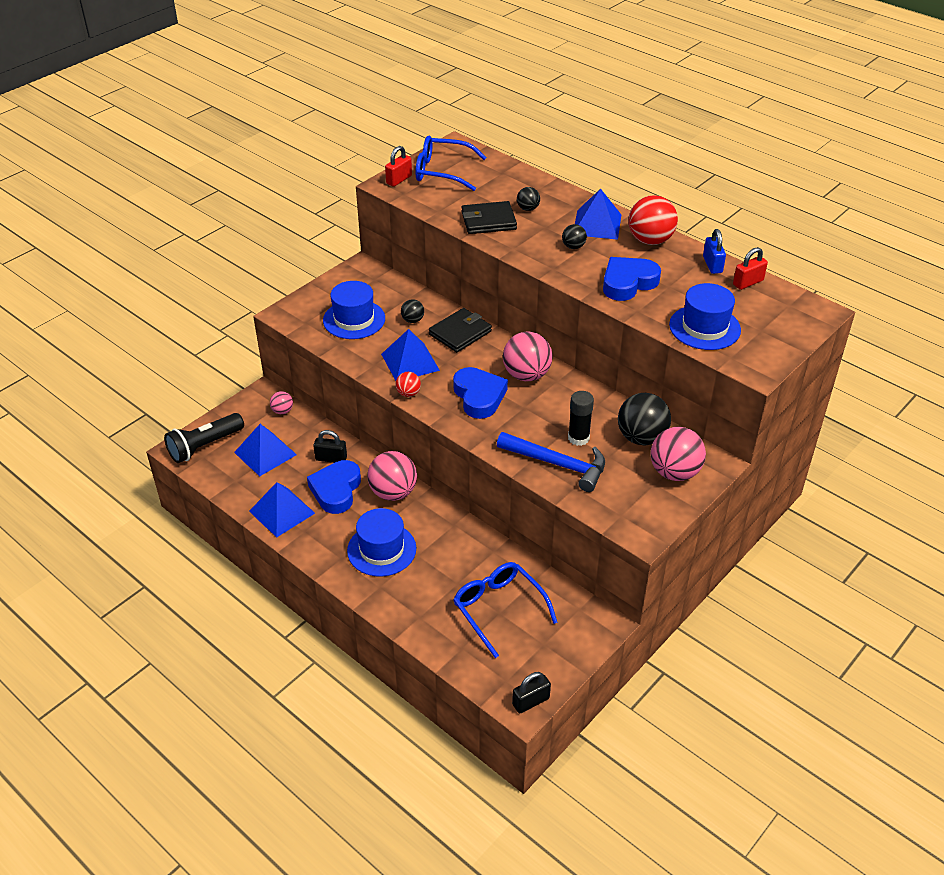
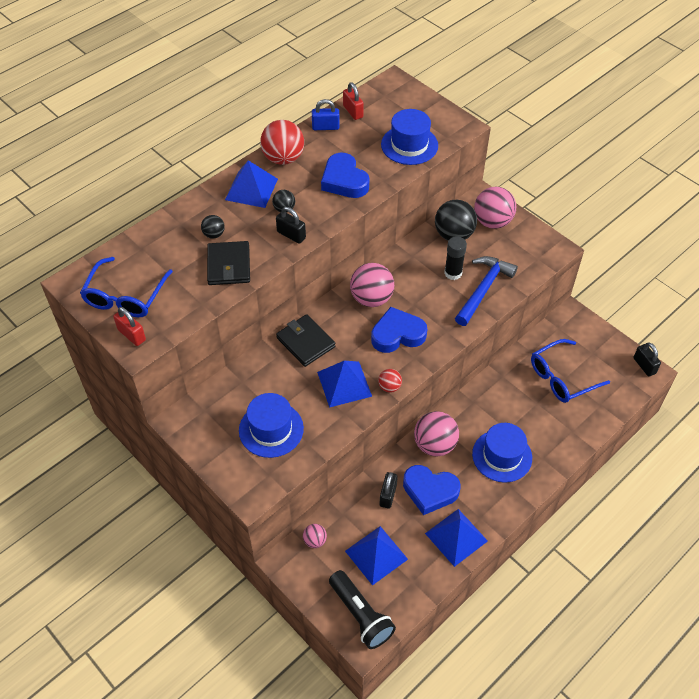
camera: 85 degrees left, 10 degrees up
black ball [401,299,424,323] -> none
none -> black padlock [276,207,306,244]

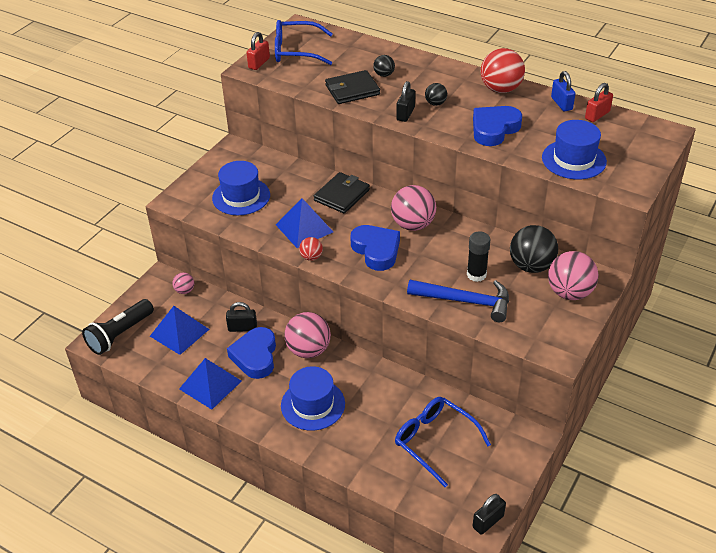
camera: 75 degrees right, 10 degrees down
blue pyramid [225,160,278,208] -> none

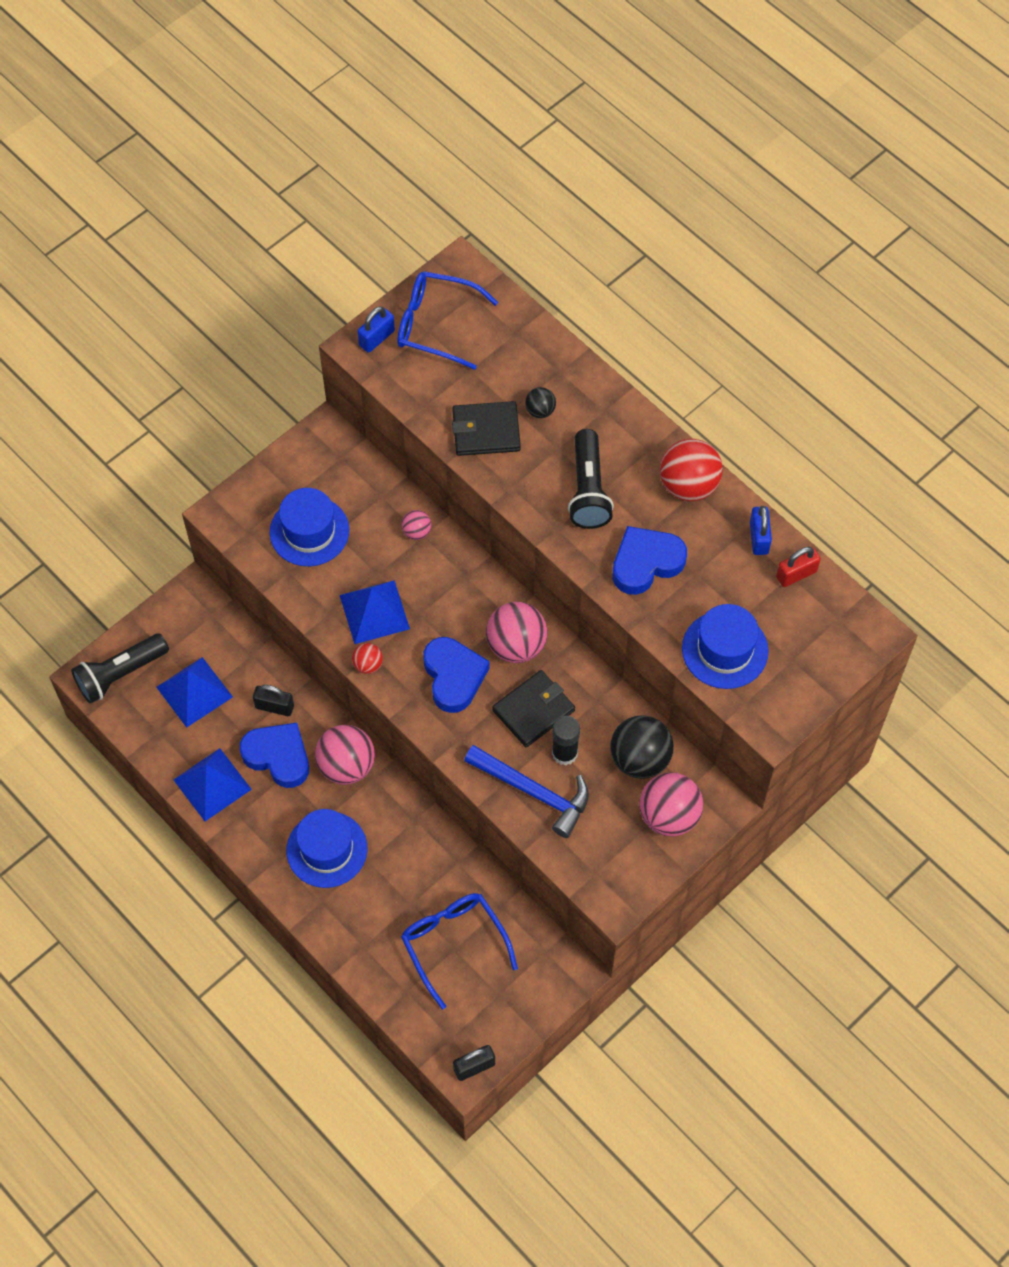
camera: 15 degrees right, 20 degrees up
pink ball [172,272,194,294] -> pink ball moved to [401,510,431,540]
blue heart [227,327,276,379] -> blue heart turned 105 degrees clockwise [240,723,309,788]
red padlock [247,32,270,70] -> blue padlock [358,306,395,353]
black wallet [314,172,370,214] -> black wallet moved to [492,670,575,747]
black padlock [396,81,415,122] -> none
black ball [425,83,447,106] -> black flashlight [568,429,614,529]

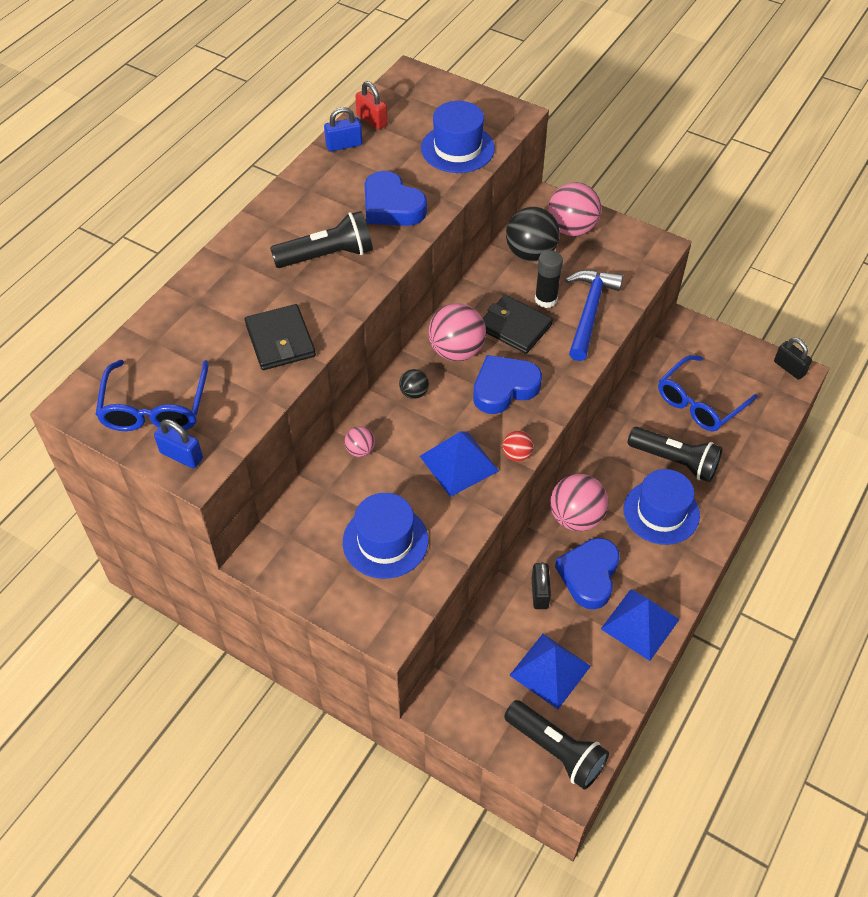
camera: 105 degrees left, 10 degrees down
black ball [525,387,556,418] -> black ball moved to [399,369,429,399]
red ball [660,439,723,501] -> none
none -> black flashlight [627,427,722,482]

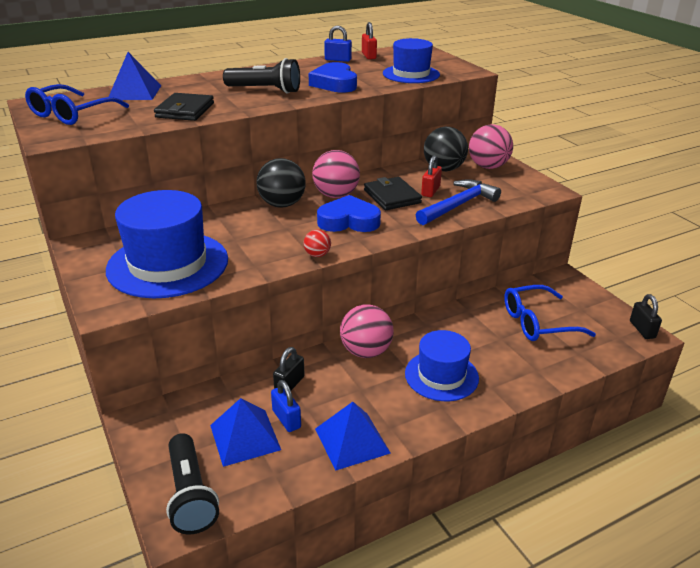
camera: 30 degrees right, 20 degrees down
blue padlock [154,419,203,468] -> blue padlock moved to [271,380,301,432]
blue hat [343,493,428,579] -> blue hat [106,190,228,298], size x1.60
pink ball [344,426,375,457] -> none
black ball [399,369,429,399] -> black ball [256,158,306,208], size x1.98
blue pyramid [420,432,499,497] -> blue pyramid moved to [109,52,161,100]
black glue stick [535,250,563,308] -> red padlock [421,155,442,197]
blue heart [555,538,620,609] -> none
black flashlight [627,427,722,482] -> none

